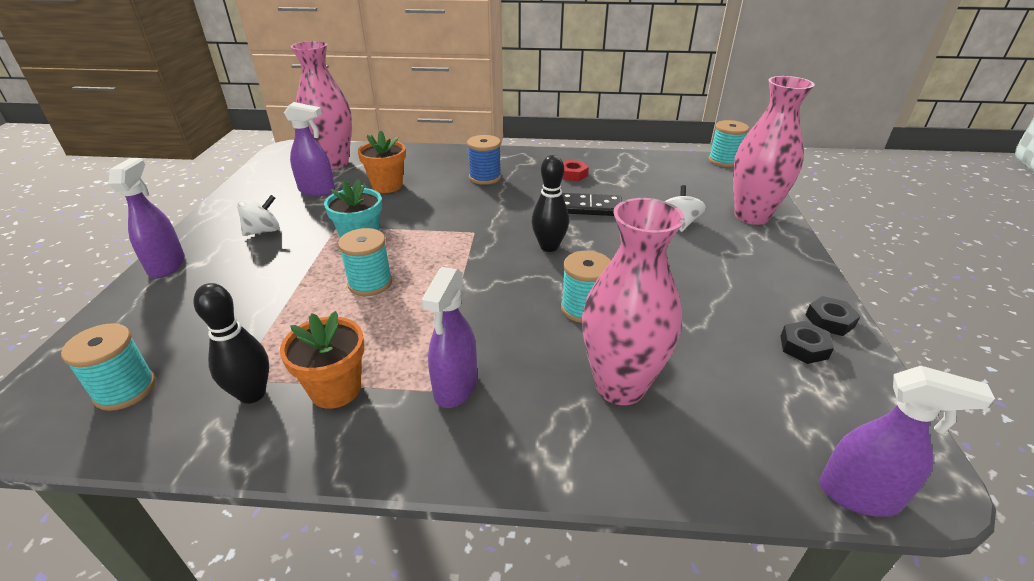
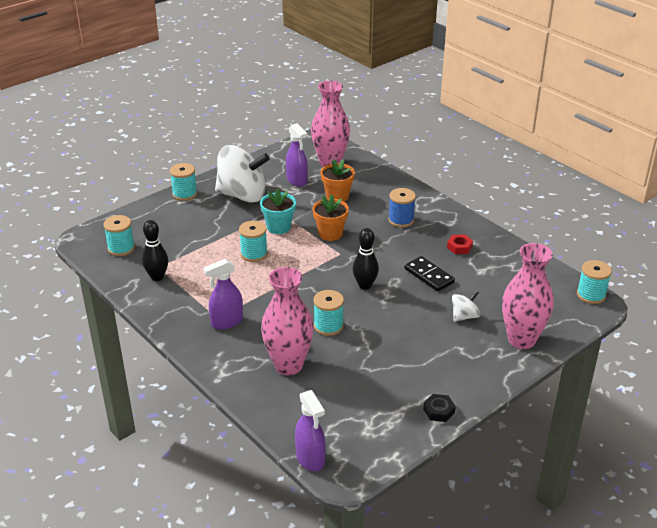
camera: 45 degrees right, 0 degrees up
purple spray bottle [109,158,185,278] -> turquoise spool [170,163,197,201]
white spinning top [237,195,279,236] -> white spinning top [215,145,270,203], size x2.20
orange flower pot [280,311,364,409] -> orange flower pot moved to [312,195,349,241]
black nut [780,321,834,364] -> none

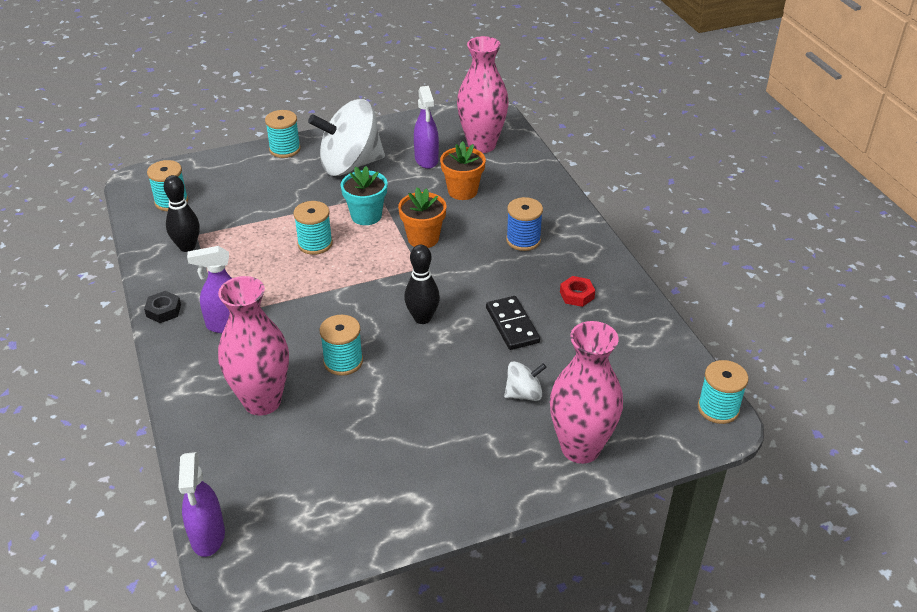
camera: 20 degrees right, 5 degrees up
white spinning top [215,145,270,203] -> white spinning top turned 135 degrees clockwise [308,99,385,176]
black nut [423,394,456,422] -> black nut moved to [144,291,181,323]

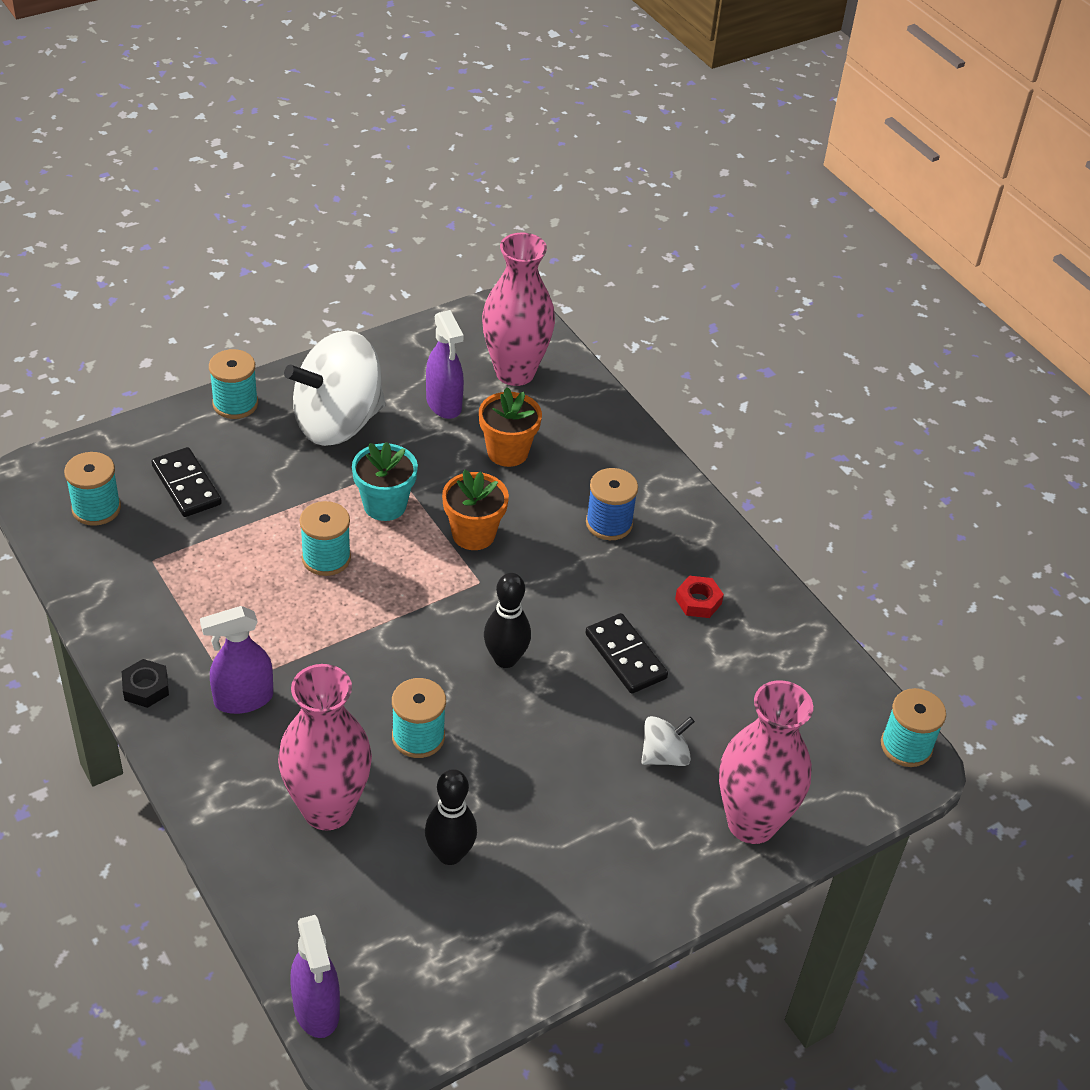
camera: 15 degrees left, 5 degrees up
black bowling pin [164,175,200,252] -> black bowling pin moved to [425,769,477,865]
none -> black domino [152,447,222,517]

